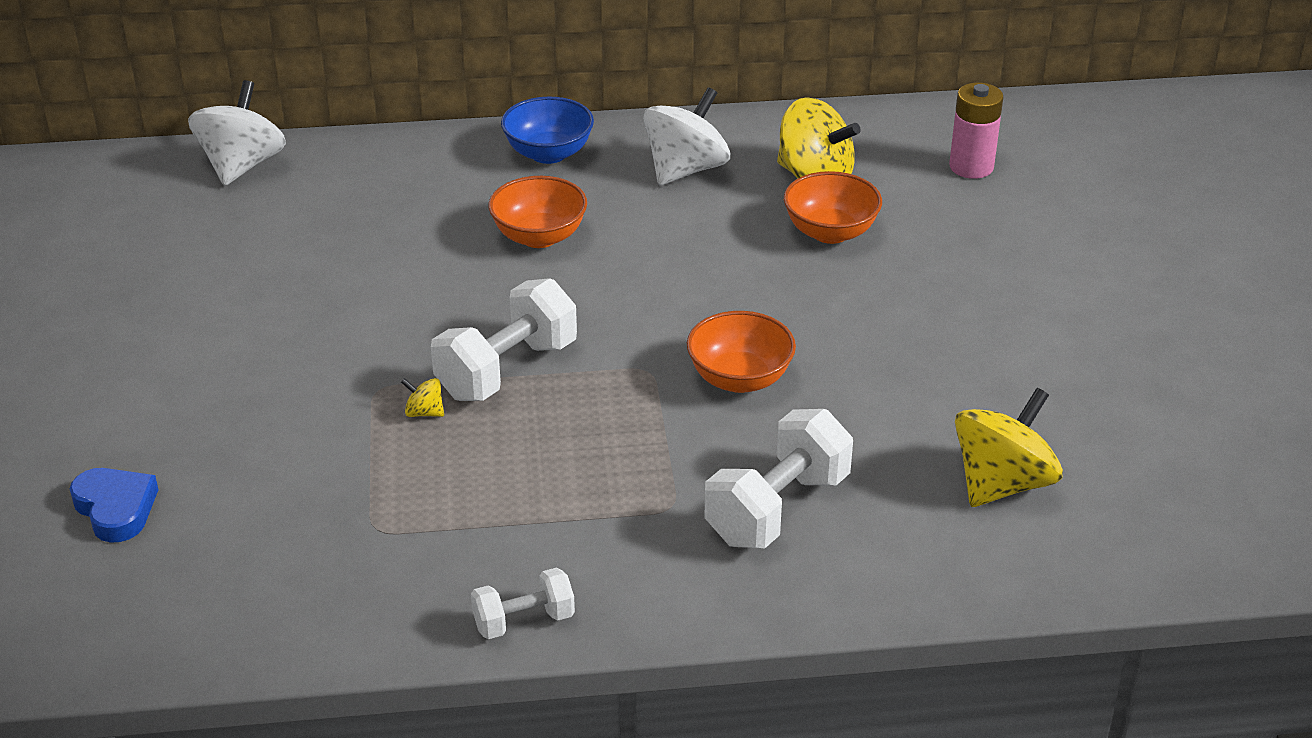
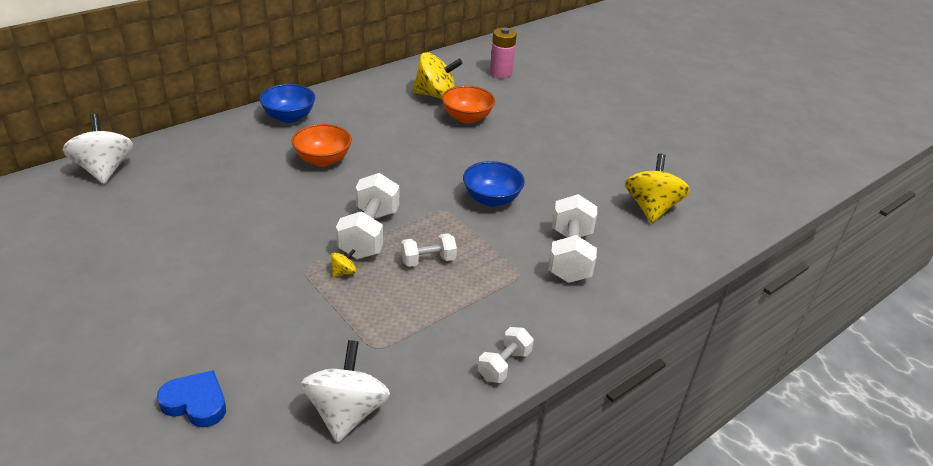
camera: 35 degrees left, 0 degrees up
yellow spinning top [401,378,444,417] -> yellow spinning top turned 150 degrees clockwise [331,249,357,277]
white spinning top [643,87,730,185] -> white spinning top moved to [301,340,390,443]
orange bowl [687,311,796,393] -> blue bowl [463,161,525,207]
none -> white dumbbell [401,233,457,267]

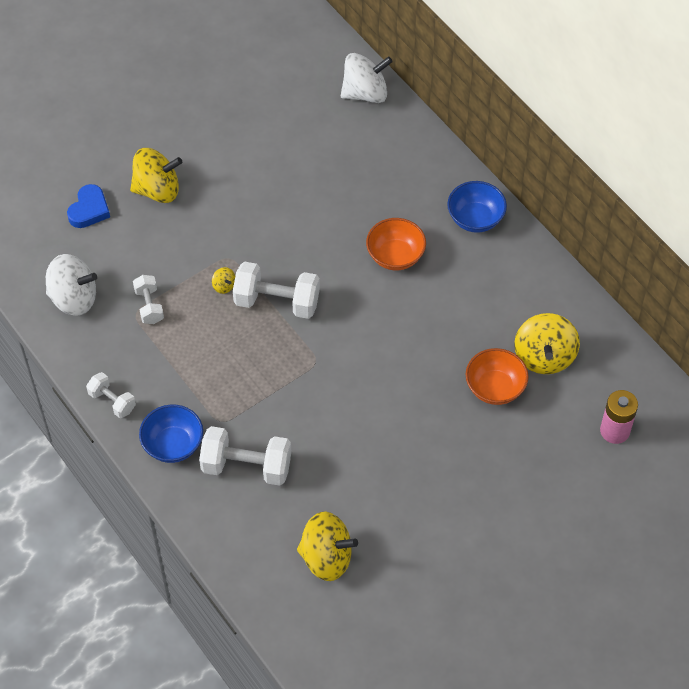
camera: 95 degrees right, 20 degrees up
white dumbbell [401,233,457,267] -> white dumbbell moved to [133,275,164,324]
blue bowl [463,161,525,207] -> blue bowl moved to [139,405,203,463]
none -> yellow spinning top [130,148,182,203]

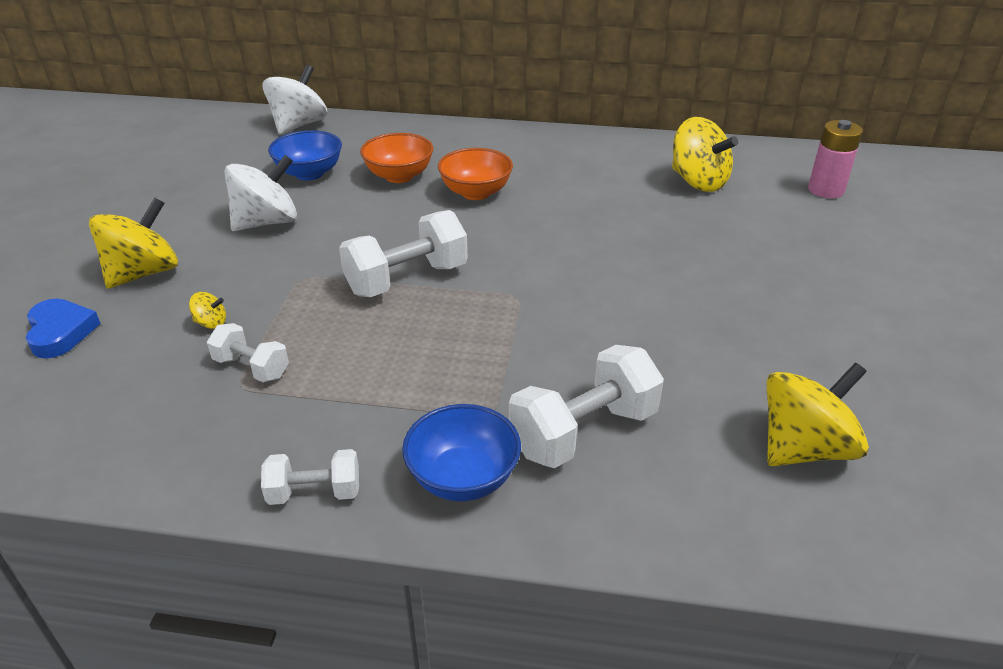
camera: 45 degrees left, 20 degrees down
white spinning top [46,254,97,316] -> white spinning top moved to [224,155,297,231]
yellow spinning top [212,267,235,294] -> yellow spinning top moved to [189,292,226,329]
blue bowl [447,181,507,233] -> blue bowl moved to [268,130,342,181]
orange bowl [466,348,529,405] -> orange bowl moved to [360,133,433,183]

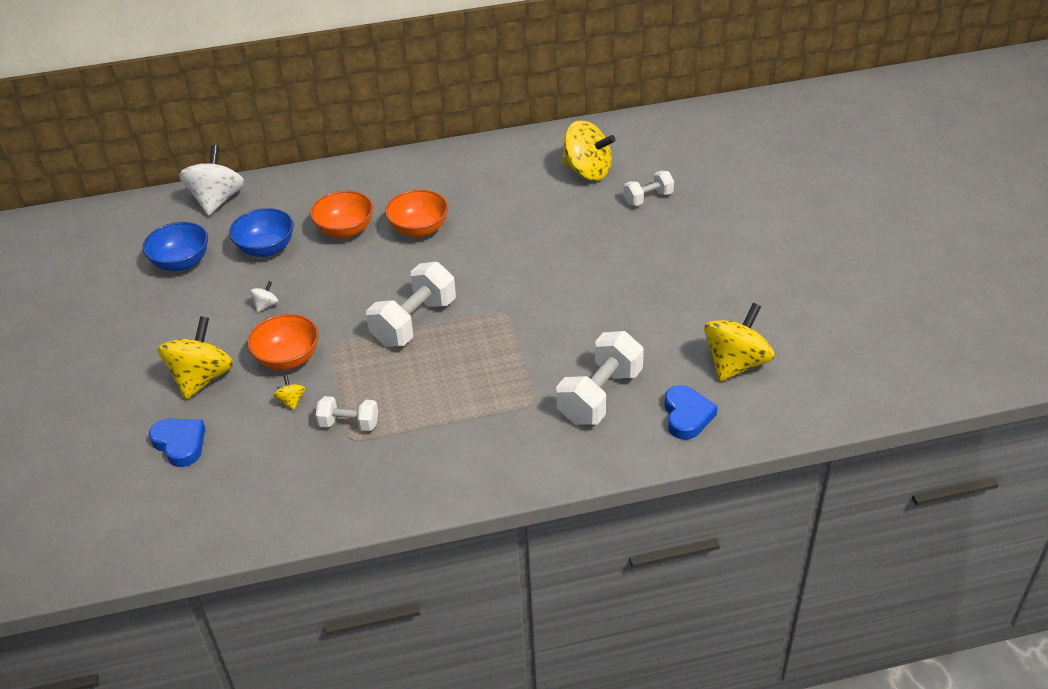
camera: 20 degrees left, 5 degrees up
yellow spinning top [189,292,226,329] -> yellow spinning top turned 90 degrees counterclockwise [273,375,305,410]
white spinning top [224,155,297,231] -> white spinning top [250,281,278,312], size x0.42
white dumbbell [261,449,359,505] -> white dumbbell moved to [623,171,674,206]
blue bowl [402,404,521,501] -> blue bowl moved to [142,222,208,271]
pink battery [808,120,863,198] -> none
none -> orange bowl [247,314,319,370]
none -> blue heart [664,385,718,440]

